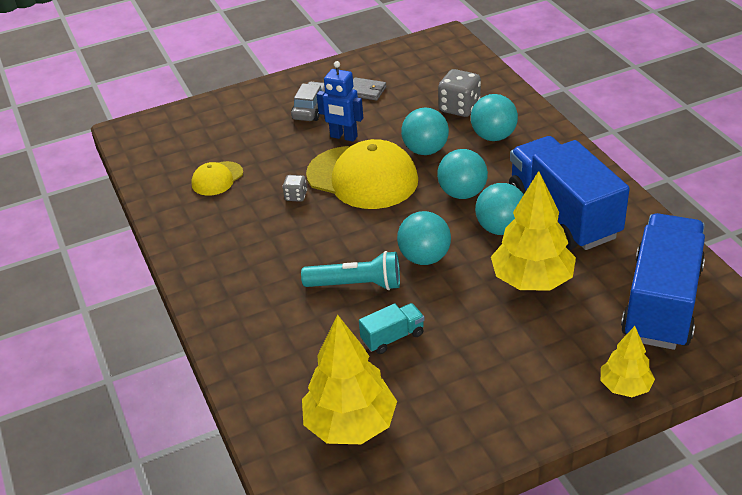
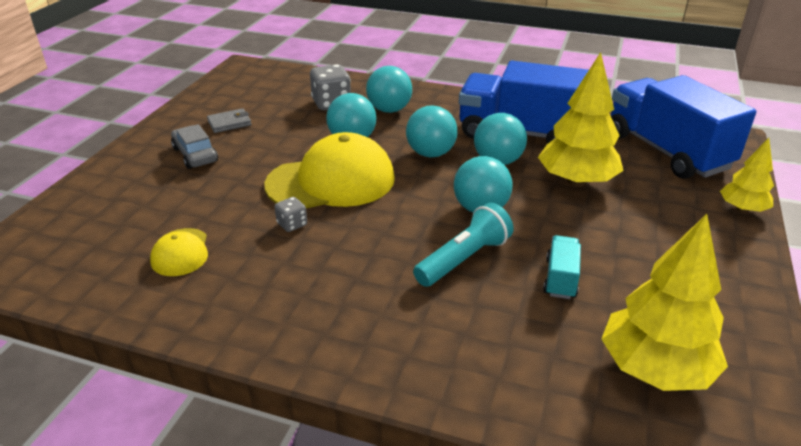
camera: 50 degrees left, 5 degrees down
blue robot [317,61,363,142] -> none

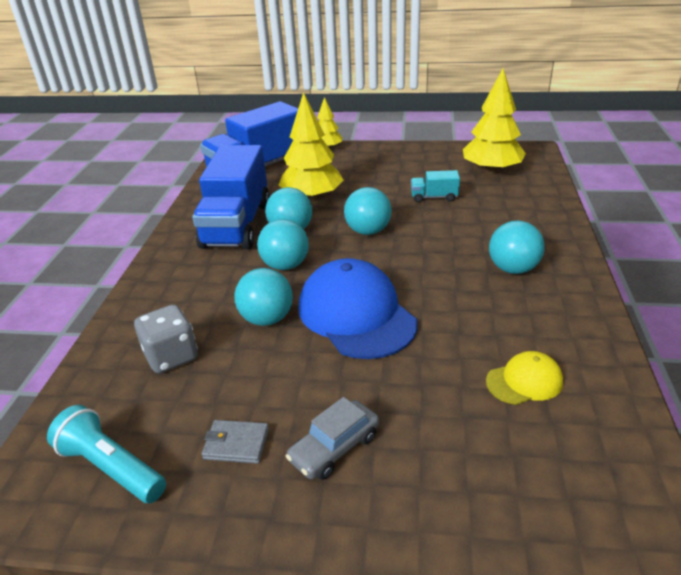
camera: 100 degrees left, 0 degrees up
grey wallet [207,109,252,133] -> grey wallet turned 45 degrees counterclockwise [202,420,269,464]
yellow cap [264,132,395,208] -> blue cap [298,258,418,359]
grey dice [275,197,307,232] -> none
turquoise ball [366,66,412,113] -> turquoise ball moved to [489,221,545,274]
turquoise flashlight [413,203,514,287] -> turquoise flashlight moved to [47,405,166,503]

